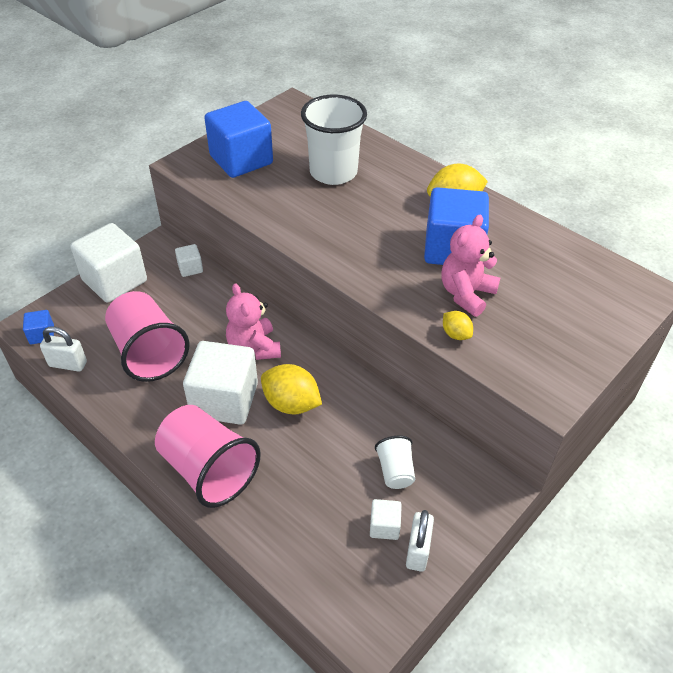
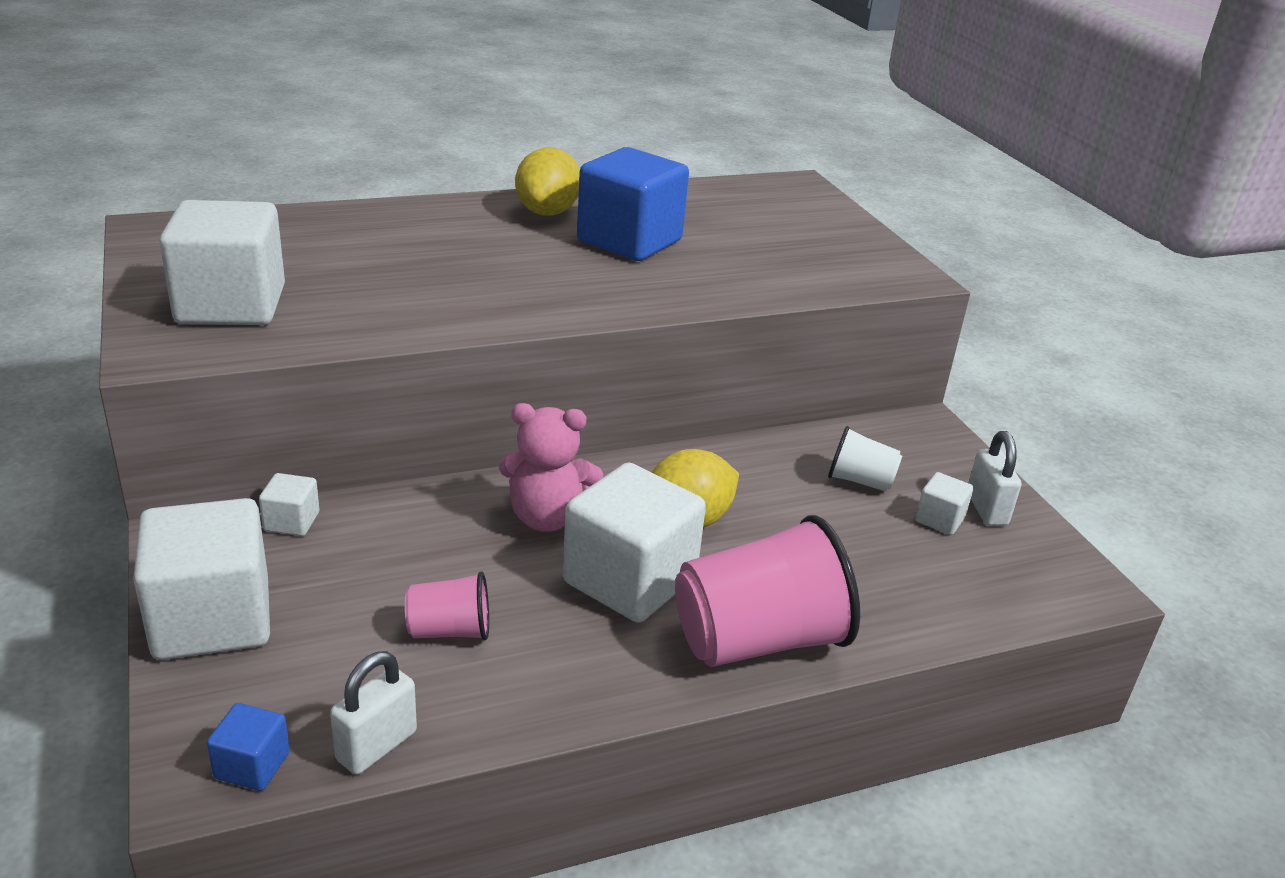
camera: 65 degrees left, 15 degrees down
pink cup [105,291,189,382] -> pink cup [405,571,489,641], size x0.50
blue cube [204,101,273,178] -> white cube [159,200,285,325]
white cup [301,94,367,185] -> none
white padlock [406,510,434,572] -> white padlock turned 45 degrees clockwise [968,431,1021,526]
pink teddy bear [441,215,500,317] -> none
yellow lemon [443,311,473,340] -> none

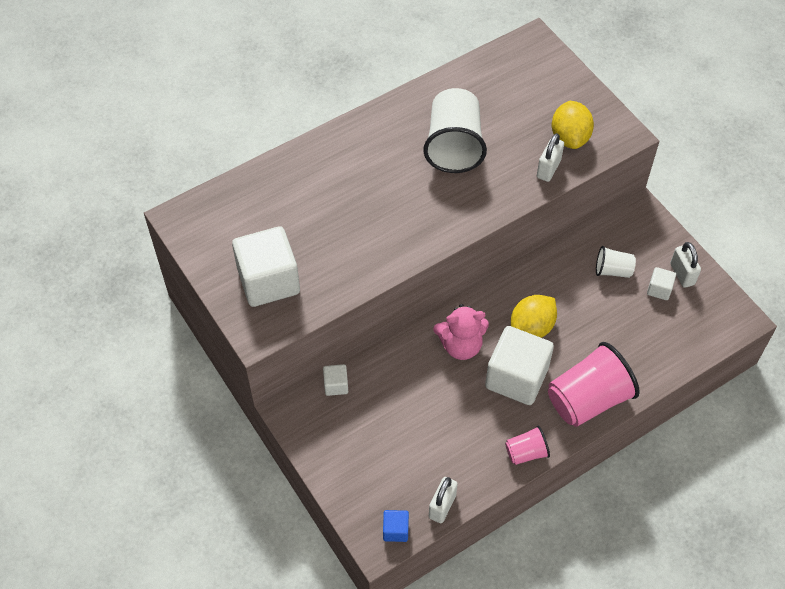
camera: 10 degrees left, 25 degrees up
white cube [133,498,270,660] -> none
pink cup [405,571,489,641] -> pink cup moved to [505,426,550,465]
yellow lemon [515,148,580,216] -> yellow lemon moved to [552,101,594,149]
blue cube [577,147,689,261] -> white cup [423,88,487,173]
none -> white padlock [537,133,564,182]

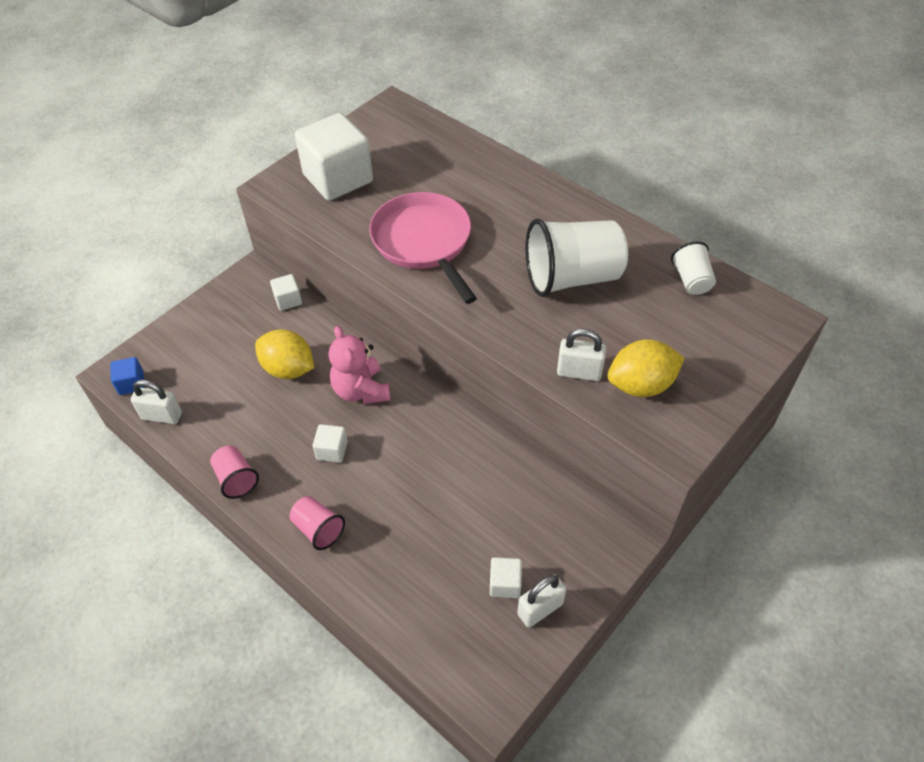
camera: 75 degrees right, 5 degrees down
white cube [485,326,554,405] -> white cube [313,424,348,463], size x0.45
yellow lemon [511,295,557,338] -> yellow lemon moved to [255,330,314,379]
pink cup [548,342,640,427] -> pink cup [289,496,345,550], size x0.50
white cup [596,246,636,278] -> white cup moved to [671,241,716,295]
none -> pink pan [369,192,477,304]

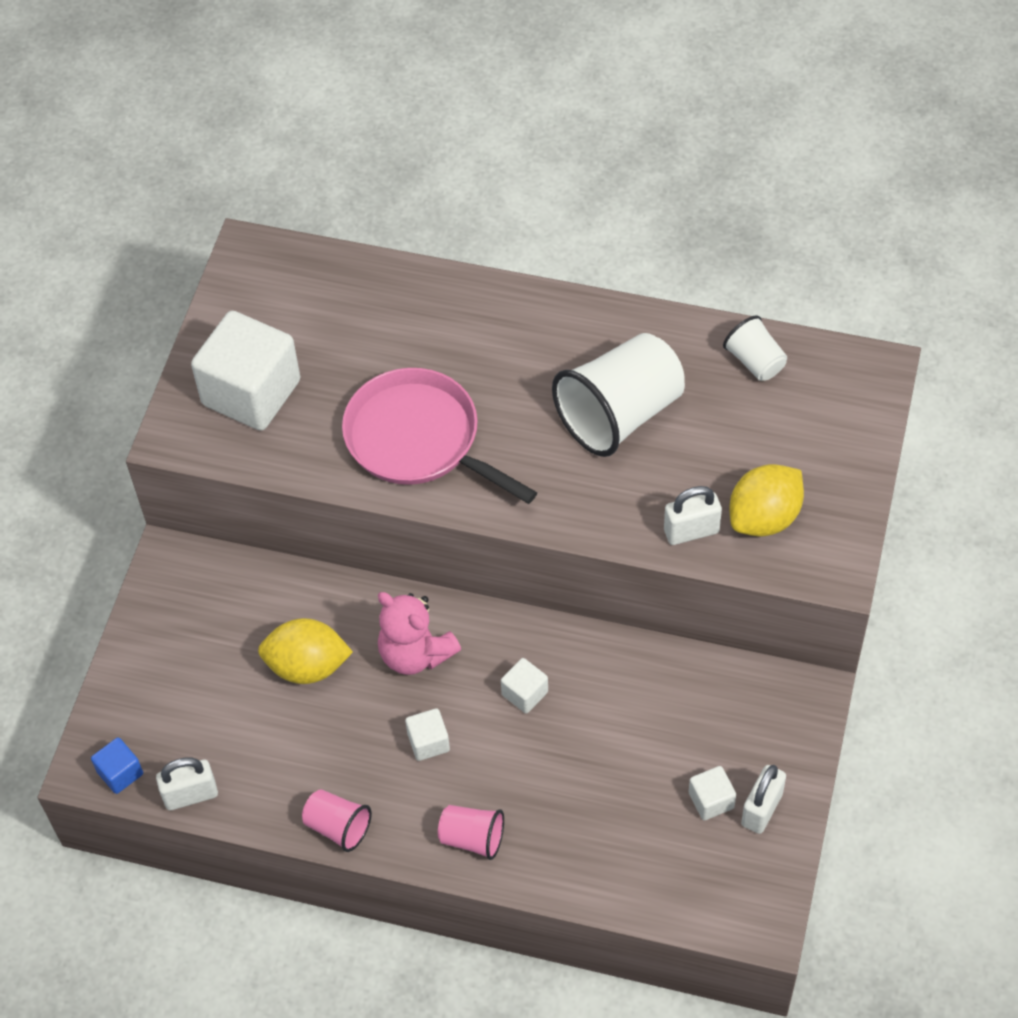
camera: 25 degrees left, 5 degrees up
white cube [270,274,302,311] -> white cube moved to [501,658,548,713]

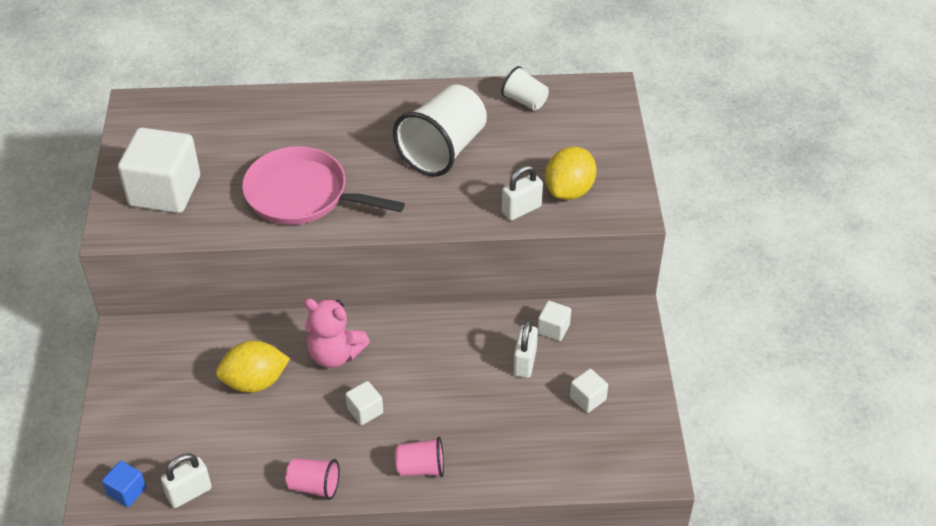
camera: 20 degrees left, 10 degrees down
white cube [501,658,548,713] -> white cube moved to [538,301,571,341]
white padlock [741,765,786,834] -> white padlock moved to [513,319,538,378]

